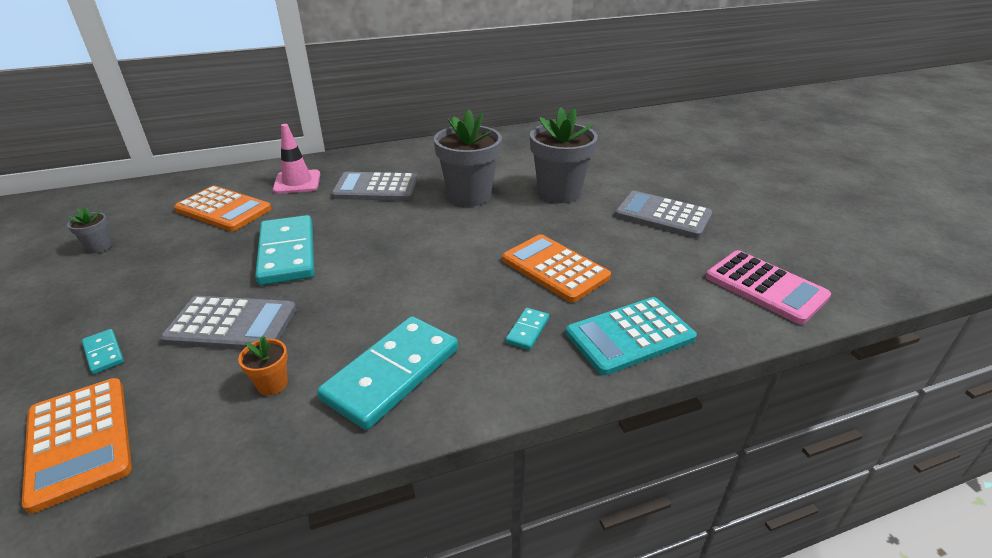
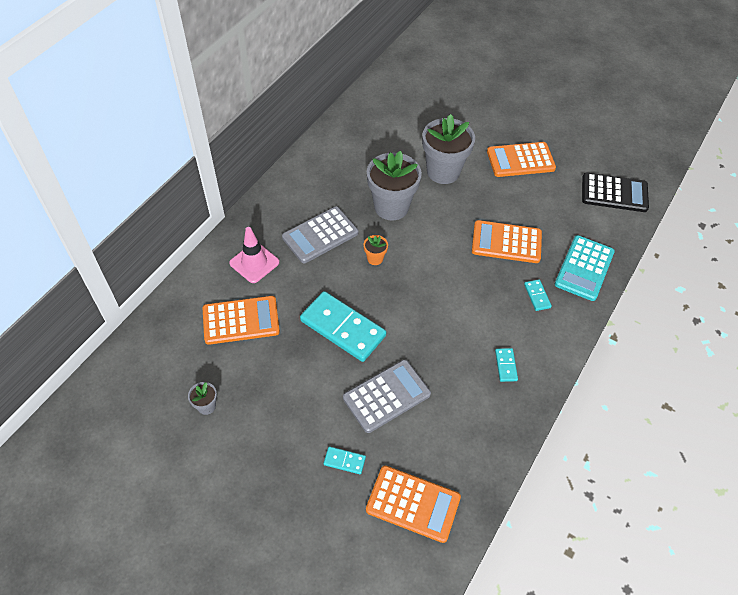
camera: 40 degrees left, 20 degrees up
orange flower pot [238,335,288,396] -> orange flower pot moved to [364,235,388,265]
turquoise domino [317,316,458,430] -> turquoise domino [495,348,518,382], size x0.44
grey calculator [615,191,713,238] -> orange calculator [487,142,556,177]
pink calculator [706,250,831,324] -> black calculator [582,173,649,212]

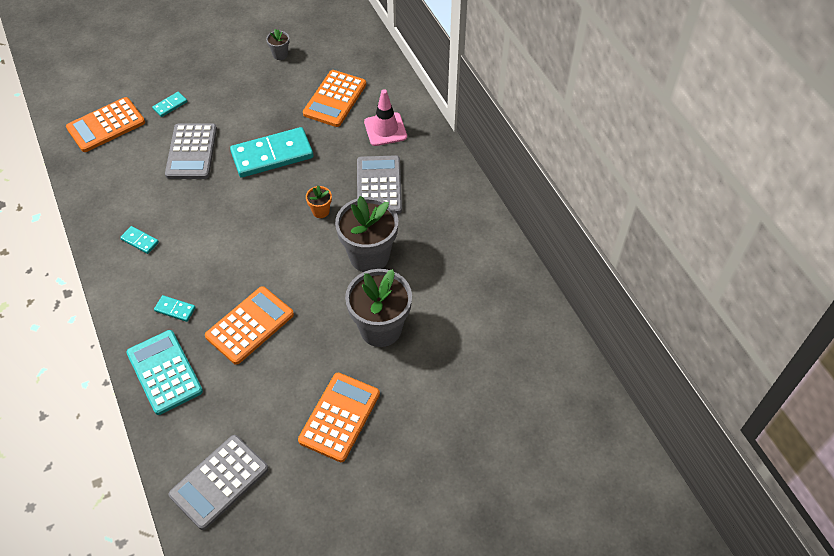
camera: 125 degrees right, 0 degrees up
black calculator [582,173,649,212] -> grey calculator [169,435,268,530]

